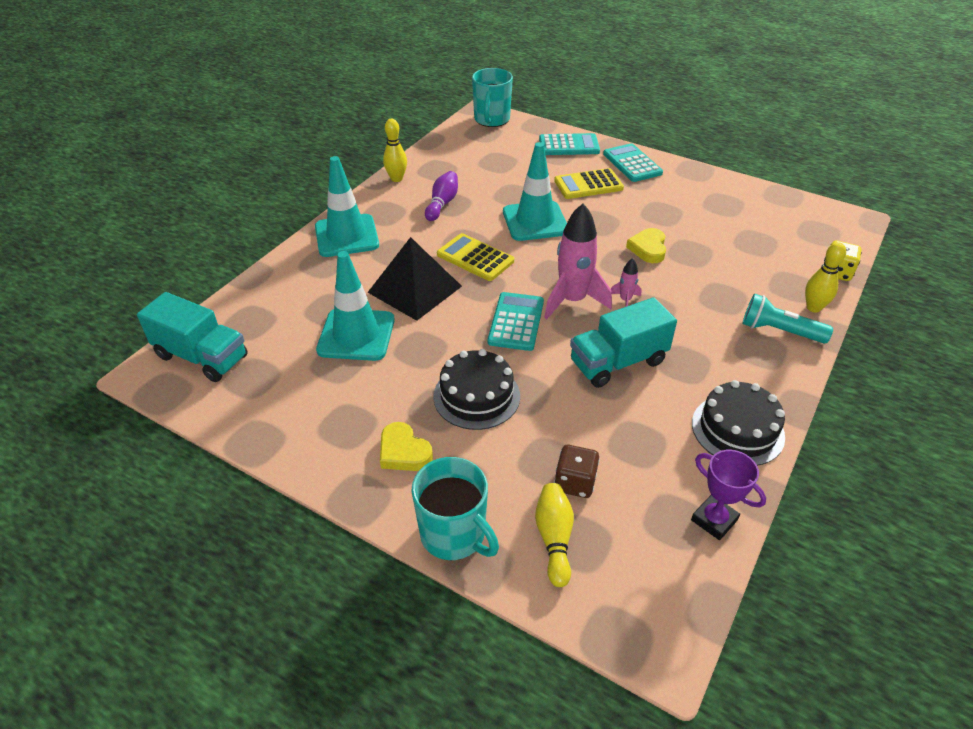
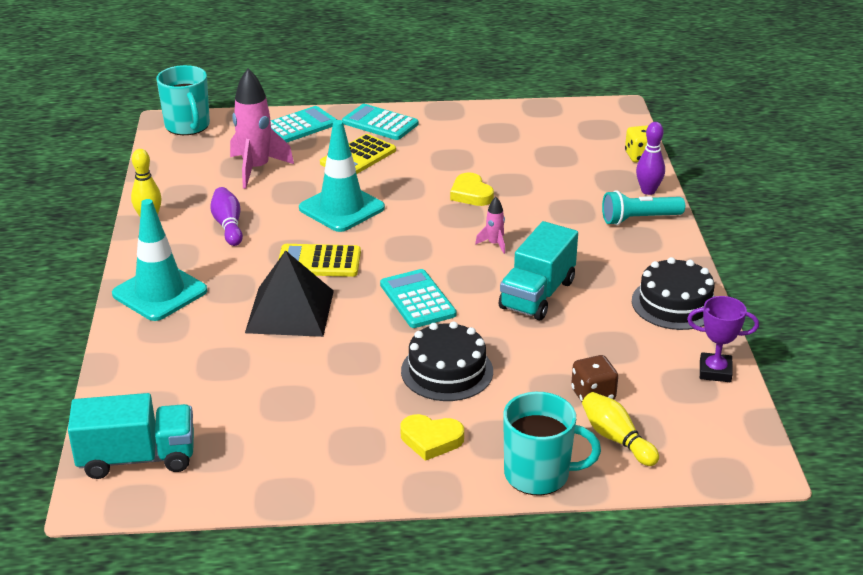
camera: 35 degrees left, 10 degrees down
turquoise traffic cone [316,251,395,361] -> none
pink rocket [544,203,612,319] -> pink rocket moved to [230,69,294,189]
yellow bowling pin [805,242,846,313] -> purple bowling pin [636,122,665,195]

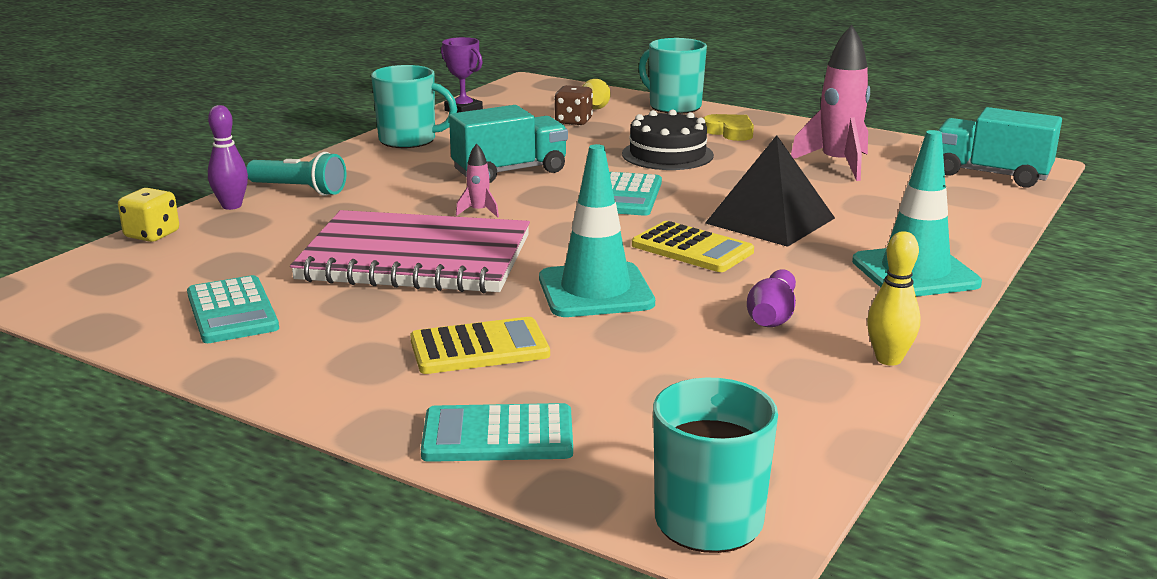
camera: 145 degrees left, 10 degrees down
pink rocket [230,69,294,189] -> pink rocket moved to [791,25,870,181]
turquoise calculator [342,104,418,140] -> turquoise calculator moved to [187,275,279,343]
yellow heart [450,172,494,206] -> pink notebook [290,210,530,293]
black cake [632,257,715,330] -> turquoise mug [371,65,457,148]

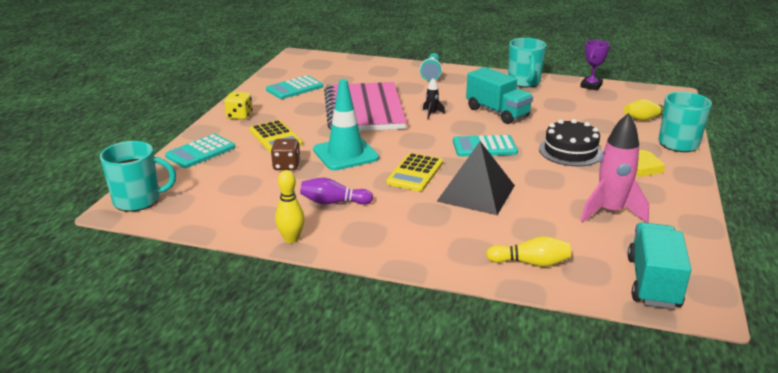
camera: 75 degrees right, 5 degrees up
yellow dice [118,188,179,242] -> yellow dice moved to [224,92,252,120]
purple bowling pin [208,105,248,210] -> none
turquoise calculator [421,403,573,462] -> turquoise calculator turned 120 degrees counterclockwise [165,134,235,168]
pink rocket [456,143,499,217] -> black rocket [423,78,445,120]
brown dice [554,85,593,125] -> brown dice moved to [271,139,300,170]
turquoise traffic cone [852,130,982,297] -> none
none -> yellow bowling pin [486,236,571,267]

